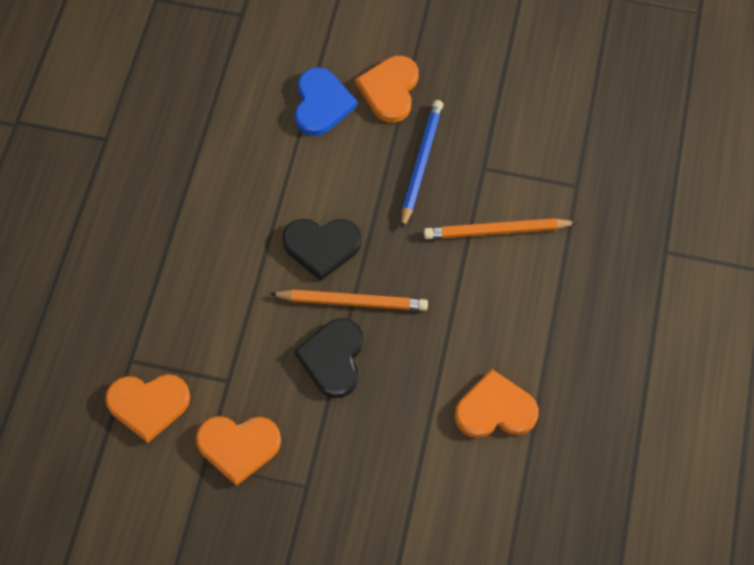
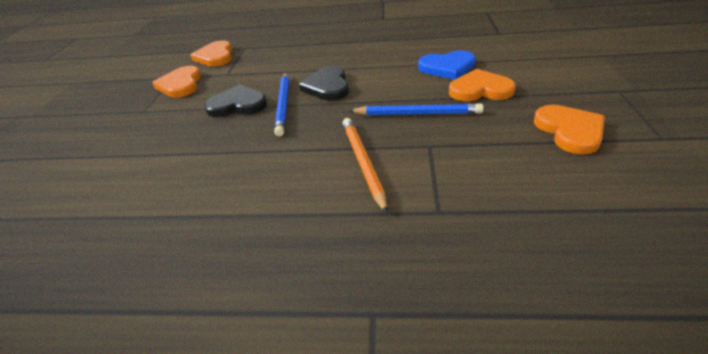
camera: 85 degrees right, 25 degrees down
orange pencil [270,290,428,311] -> blue pencil [274,73,289,136]
orange heart [455,369,539,438] -> orange heart moved to [534,105,605,155]

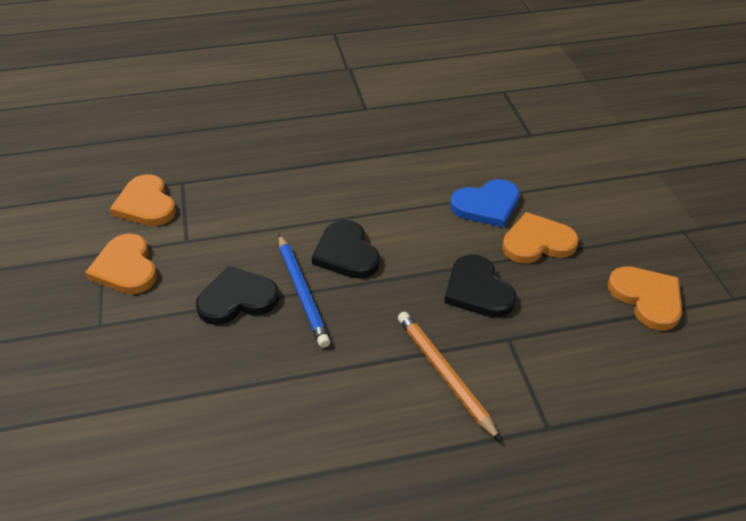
camera: 20 degrees left, 5 degrees up
blue pencil [349,103,484,115] -> black heart [444,254,516,318]

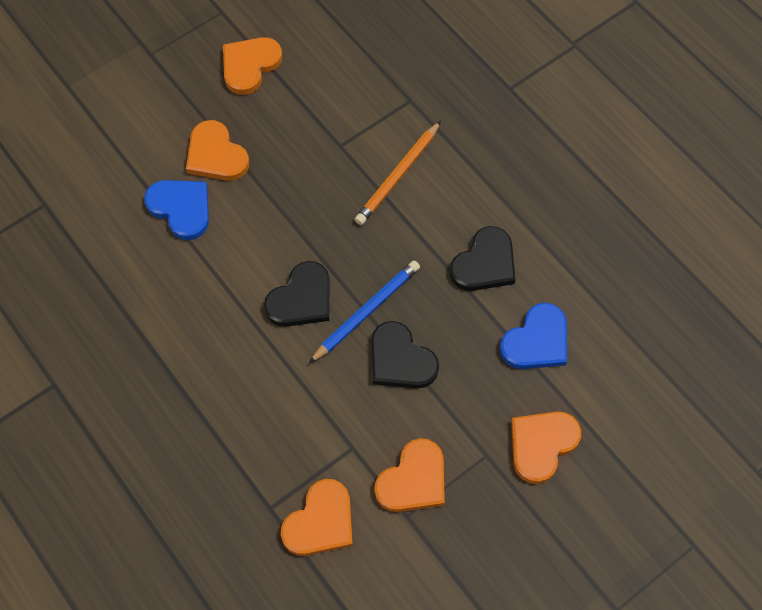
camera: 115 degrees left, 20 degrees up
black heart [444,254,516,318] -> black heart moved to [450,226,515,291]
none -> blue heart [500,303,567,369]
none -> orange heart [511,412,581,484]

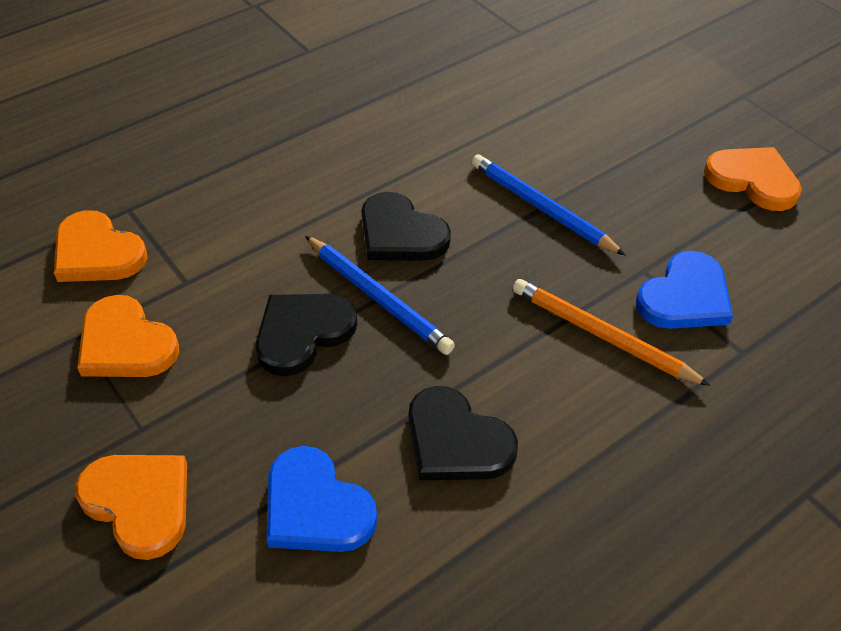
camera: 90 degrees right, 15 degrees down
blue heart [144,180,209,240] -> blue heart moved to [636,251,733,329]
orange heart [186,120,249,181] -> none
none -> blue pencil [471,154,626,256]

